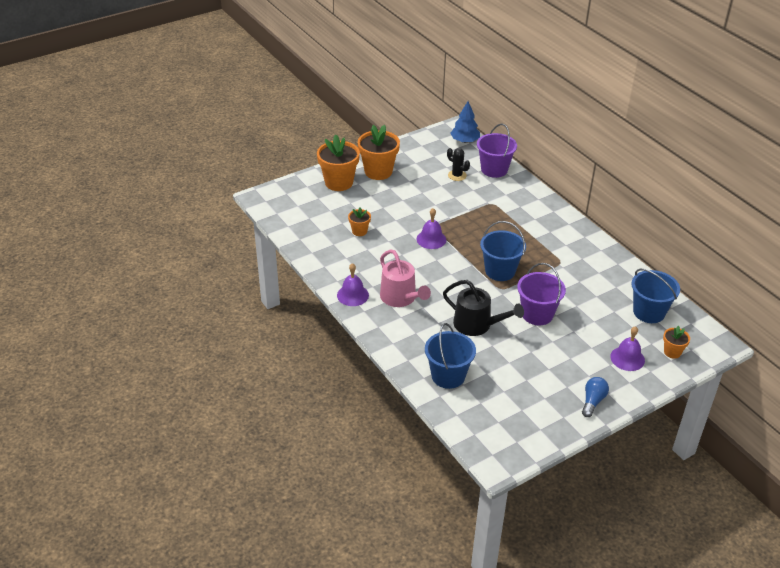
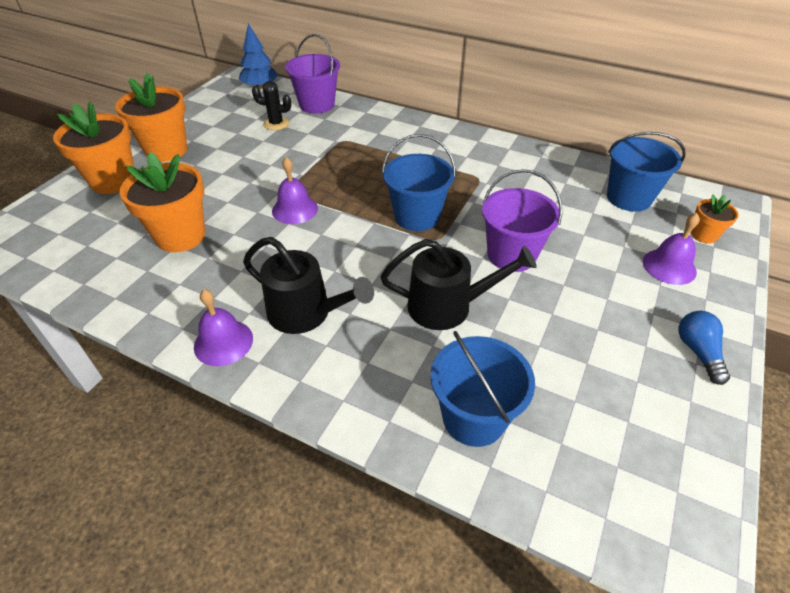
camera: 30 degrees left, 5 degrees up
orange flower pot [348,207,371,236] -> orange flower pot [119,152,205,252], size x1.98
pink watering can [380,249,431,307] -> black watering can [243,237,374,334]

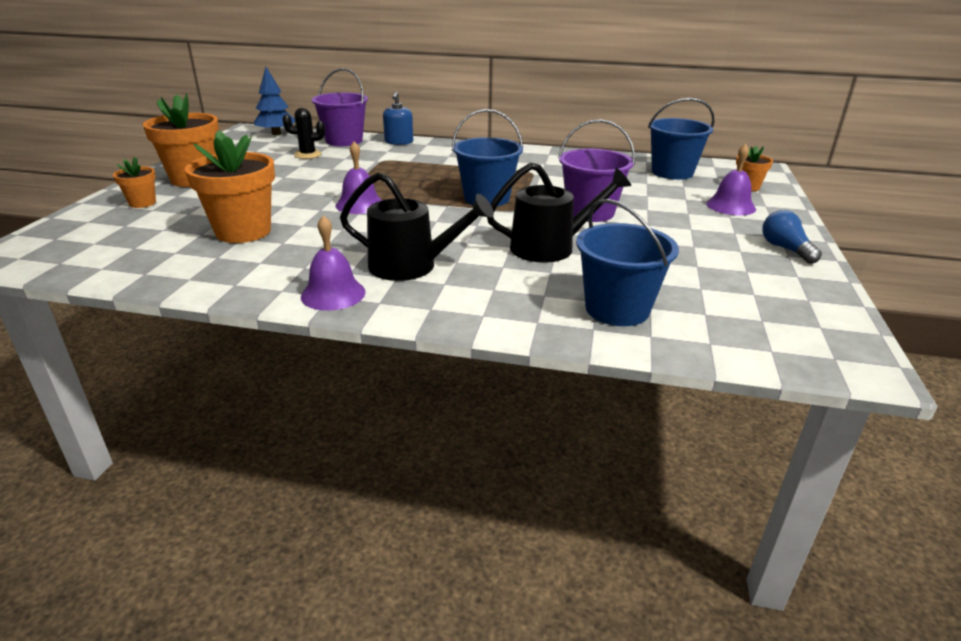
camera: 15 degrees left, 15 degrees down
orange flower pot [53,102,134,194] -> orange flower pot [113,157,156,208], size x0.51
none -> blue soap dispenser [383,91,413,145]

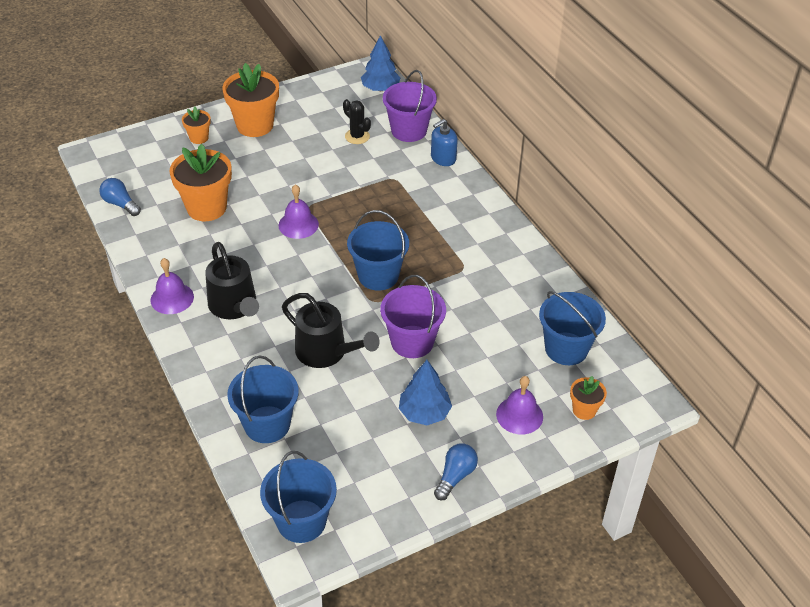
camera: 50 degrees right, 15 degrees up
none -> blue light bulb [99,178,141,216]
none -> blue bucket [260,451,337,543]
none -> blue tree [399,360,452,425]

